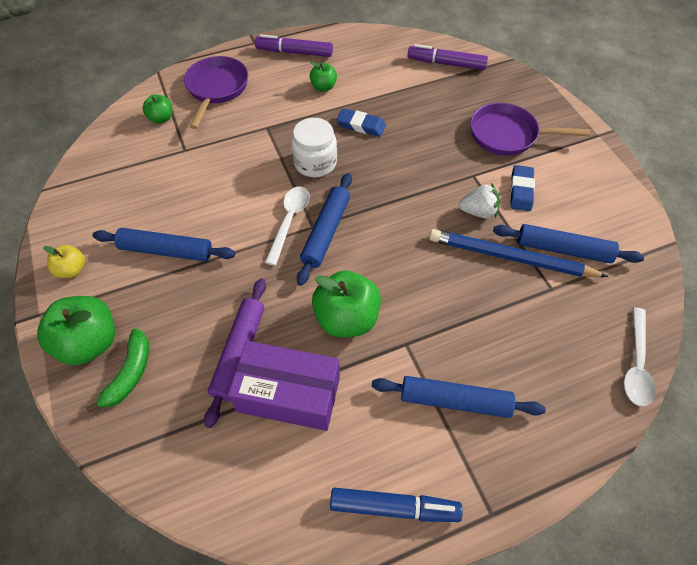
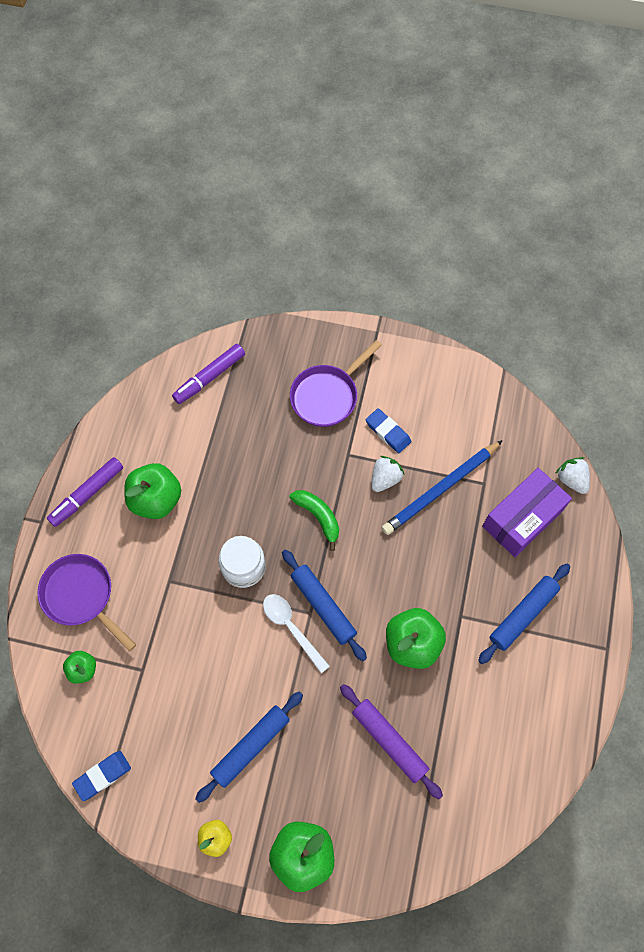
camera: 55 degrees left, 10 degrees up
green banana [86,329,149,413] -> green banana moved to [289,490,339,551]
purple box [228,341,340,431] -> purple box moved to [482,468,572,557]
green apple [310,61,337,91] -> green apple [124,463,181,519], size x1.85
blue marker [330,487,463,522] -> none
blue eraser [337,108,386,137] -> blue eraser moved to [72,751,131,801]
blue rolling pin [493,224,644,264] -> none
white spoon [624,307,656,406] -> white strawberry [555,457,590,494]

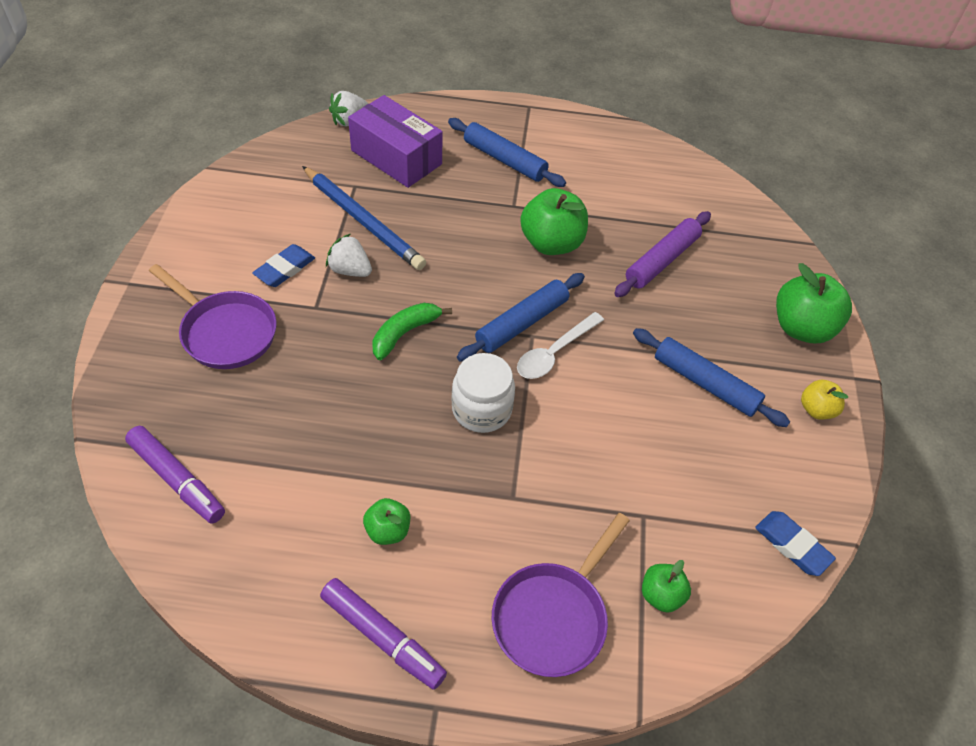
camera: 100 degrees left, 15 degrees down
green apple [124,463,181,519] -> green apple [363,498,410,545], size x0.54

